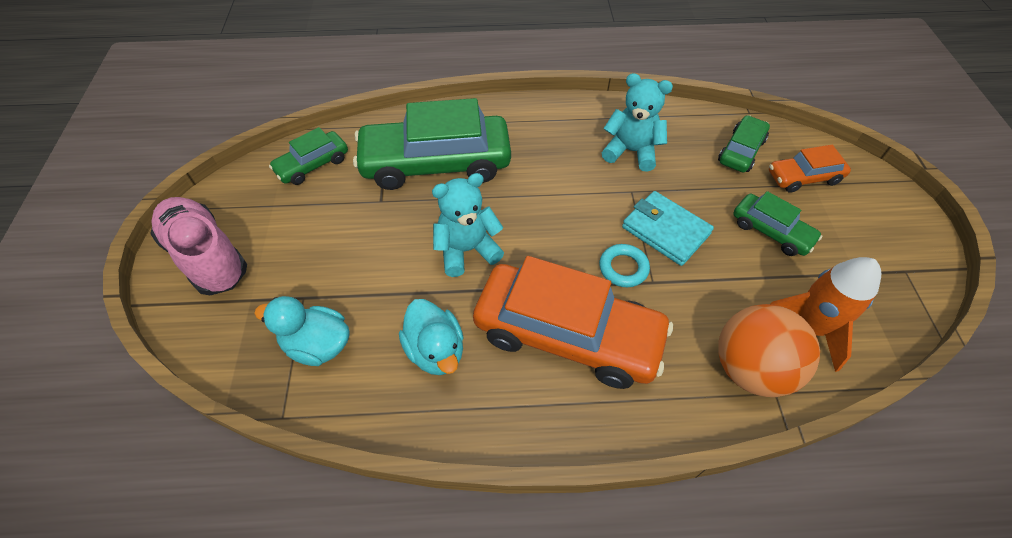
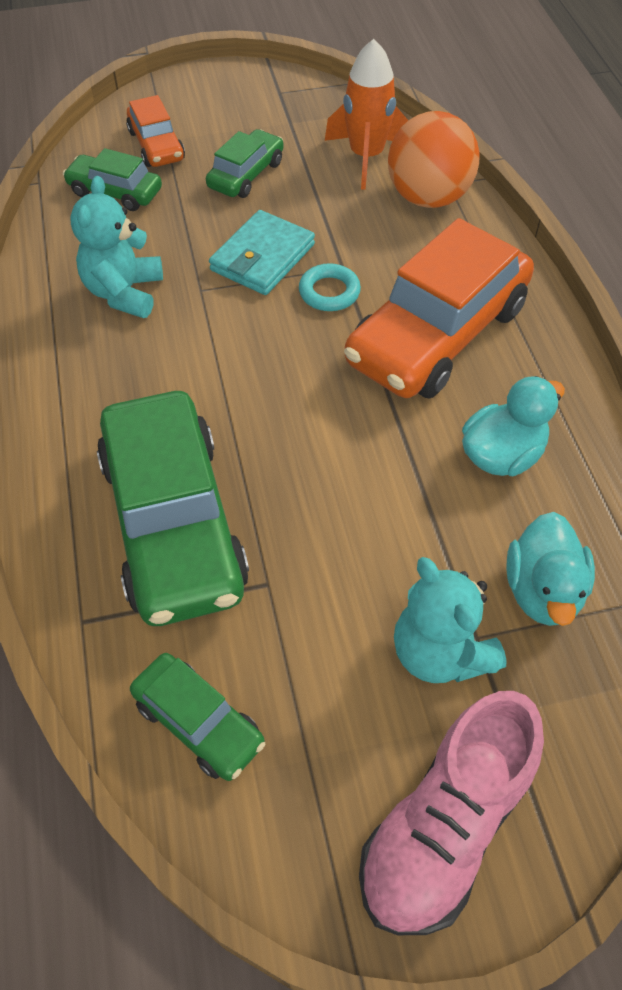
camera: 100 degrees left, 0 degrees up
turquoise teddy bear [432,173,504,277] -> turquoise teddy bear moved to [394,557,507,683]
orange car [473,256,673,389] -> orange car turned 150 degrees counterclockwise [344,218,534,399]

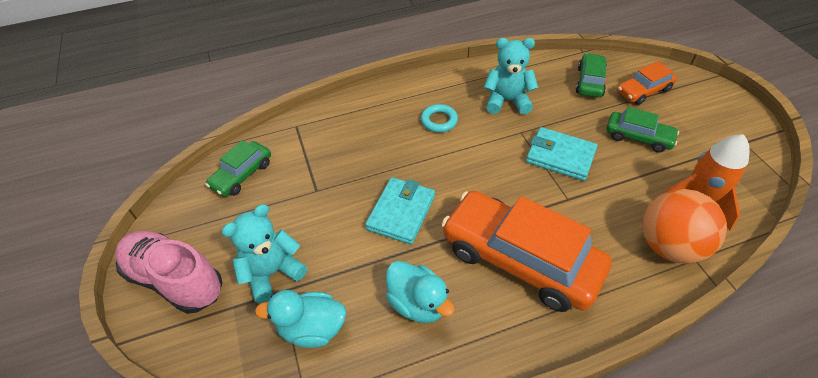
camera: 85 degrees right, 5 degrees down
green car [97,391,249,626] -> none
turquoise ring [299,263,361,311] -> turquoise ring moved to [421,104,458,132]
none -> turquoise wallet [365,177,435,244]

